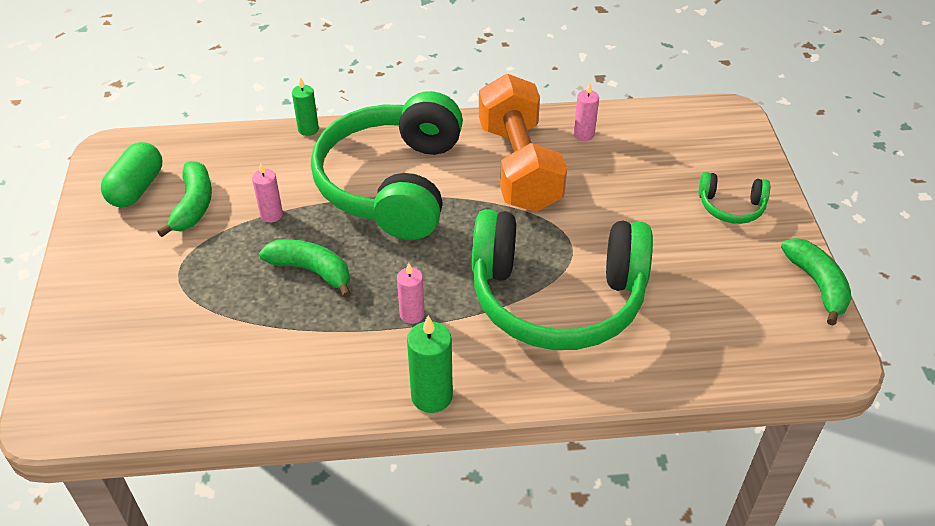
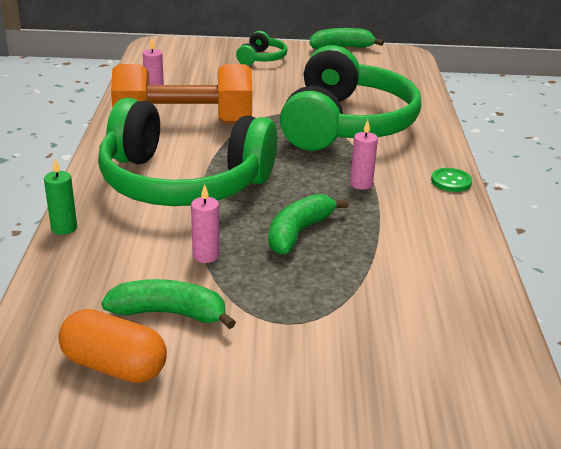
camera: 85 degrees left, 15 degrees down
green capsule [101,142,162,207] -> orange capsule [58,309,167,383]
green candle [407,315,453,413] -> green button [431,168,472,192]

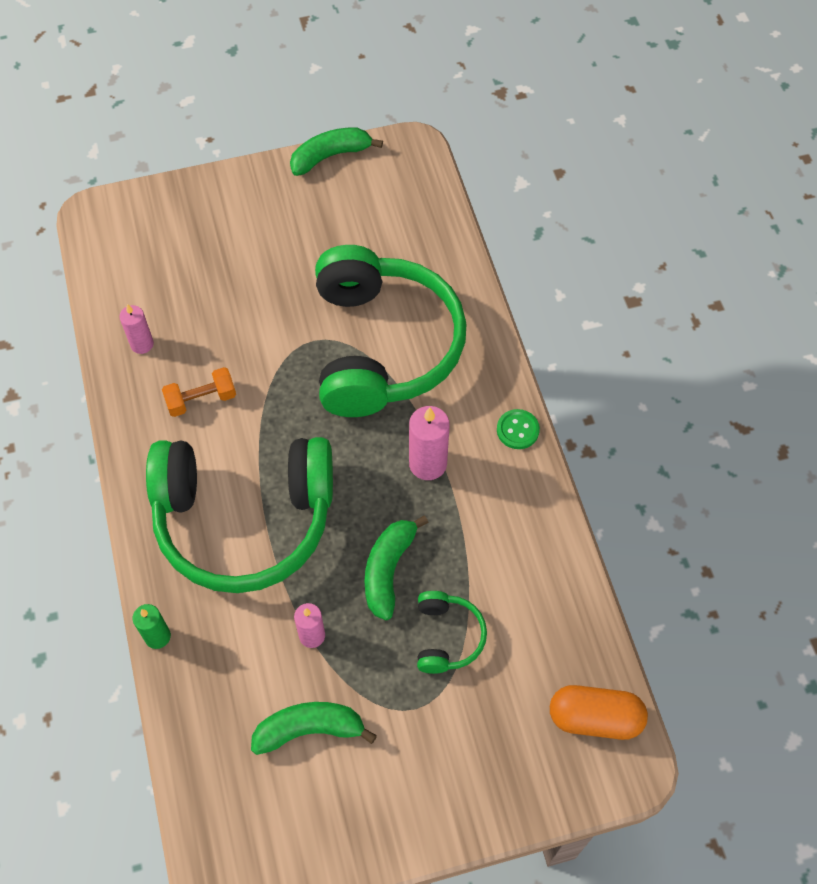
camera: 15 degrees left, 30 degrees up
orange capsule [58,309,167,383] -> orange capsule moved to [550,685,648,740]
orange dumbbell [111,64,252,123] -> orange dumbbell [162,367,236,417], size x0.43
green headphones [236,31,287,65] -> green headphones moved to [417,591,487,674]
pink candle [350,120,378,190] -> pink candle [409,406,450,480], size x1.55

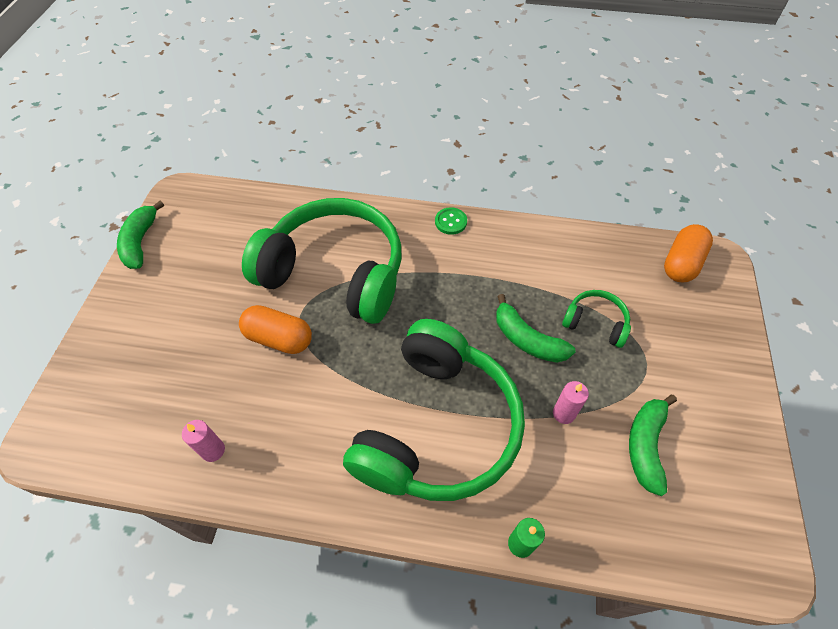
camera: 65 degrees left, 5 degrees down
orange dumbbell [162,367,236,417] -> none
pink candle [409,406,450,480] -> none
none -> orange capsule [239,305,312,354]

